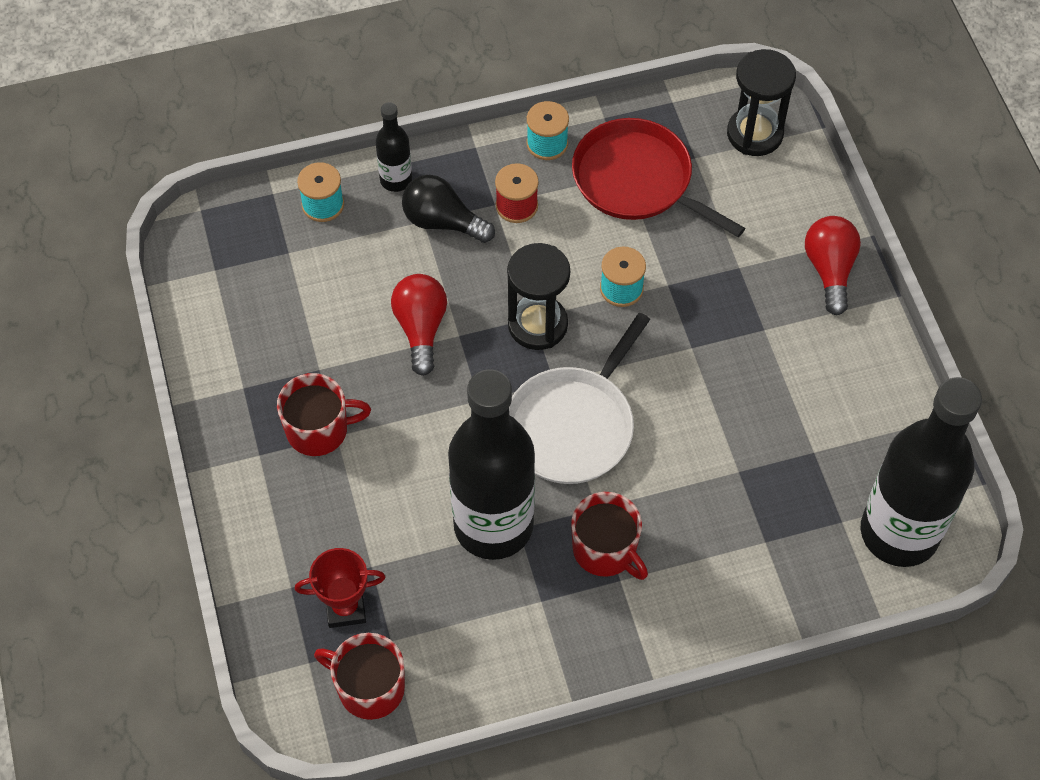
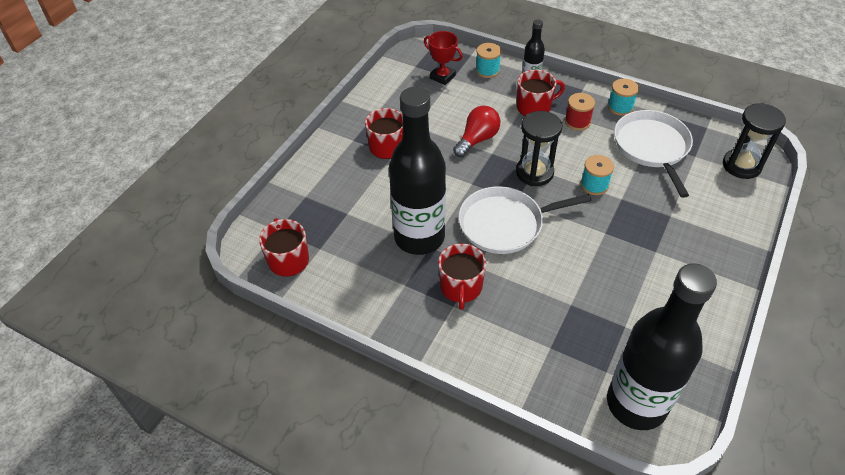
camera: 45 degrees right, 10 degrees down
red trophy [295,548,386,628] -> red trophy moved to [424,31,463,85]
black light bulb [402,175,495,243] -> red mug [516,70,565,116]
red pan [572,118,745,237] -> white pan [614,110,693,198]
red light bulb [805,216,861,315] -> none

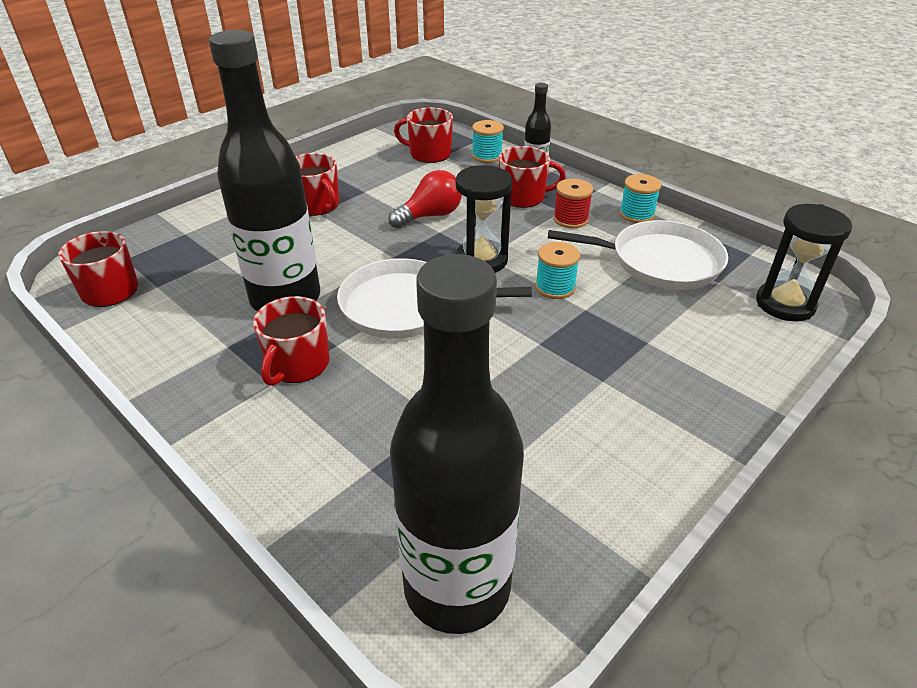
camera: 15 degrees right, 10 degrees down
red trophy [424,31,463,85] -> red mug [394,107,453,163]
white pan [614,110,693,198] -> white pan turned 90 degrees clockwise [548,220,728,290]

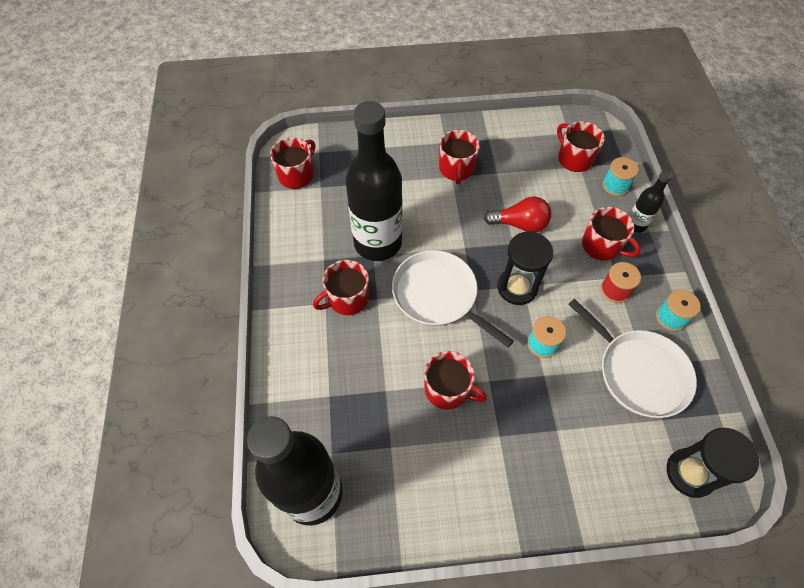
camera: 40 degrees right, 20 degrees up
none -> red mug [424,351,487,410]

